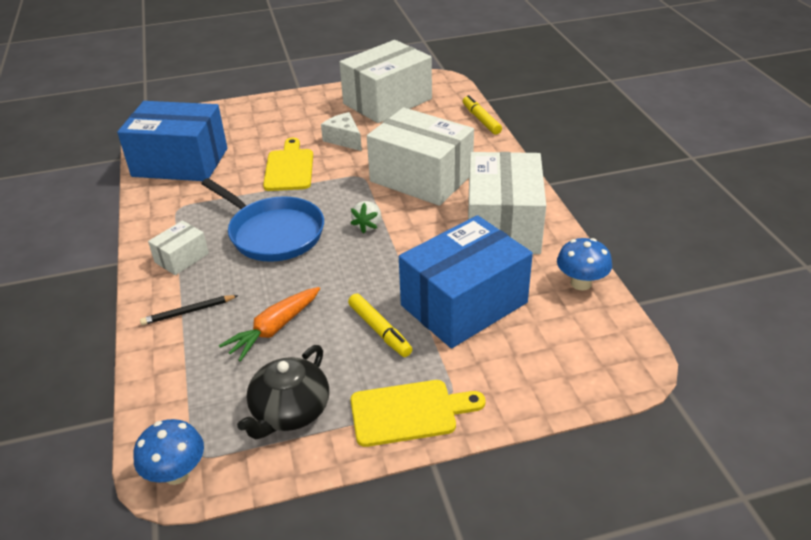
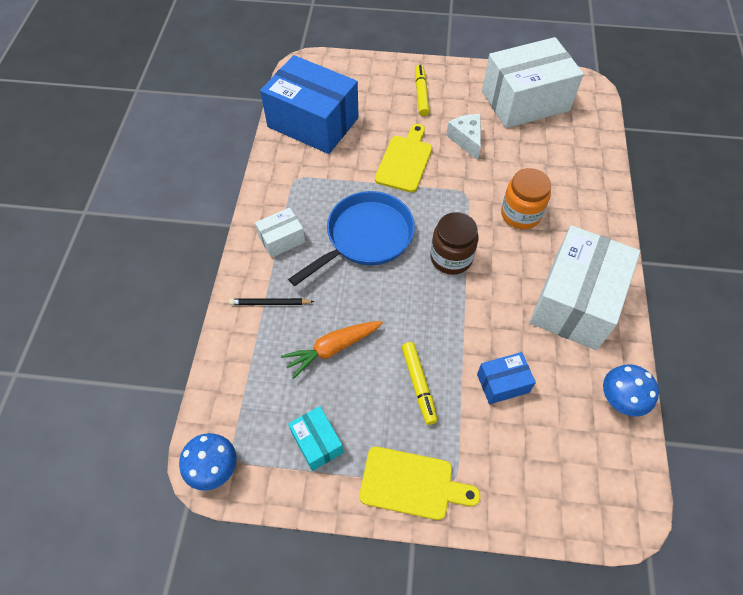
camera: 20 degrees right, 20 degrees up
blue pan [201,178,324,262] -> blue pan turned 105 degrees counterclockwise [288,191,415,286]
black teapot [237,345,329,439] -> turquoise box [288,406,343,471]
white strawberry [351,201,381,233] -> brown jar [430,212,478,275]
white box [367,107,474,206] -> orange jar [501,168,551,229]
blue box [399,215,533,348] -> blue box [477,352,536,404], size x0.46
yellow marker [463,95,502,135] -> yellow marker moved to [415,65,430,116]

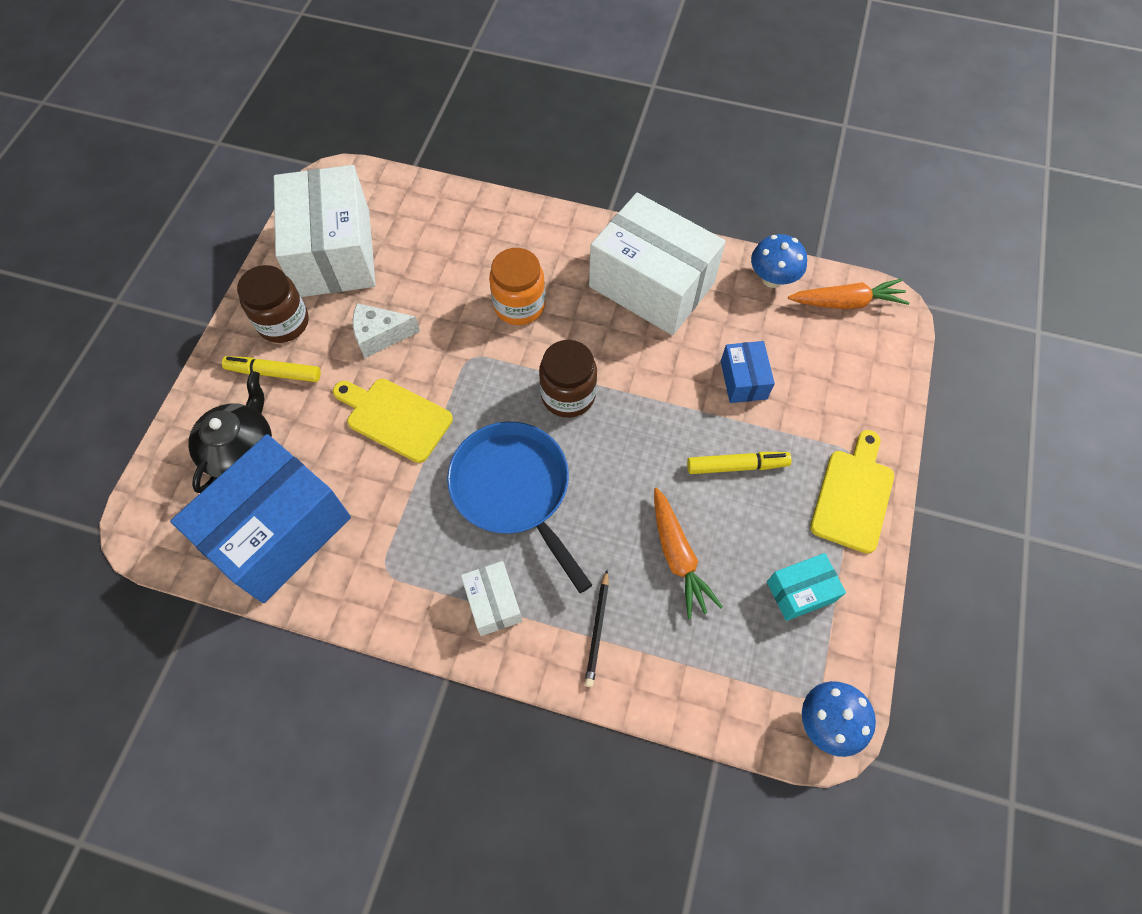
camera: 80 degrees left, 5 degrees up
none -> black teapot [188,371,272,493]
none -> brown jar [237,265,309,343]
none -> orange carrot [788,279,910,309]

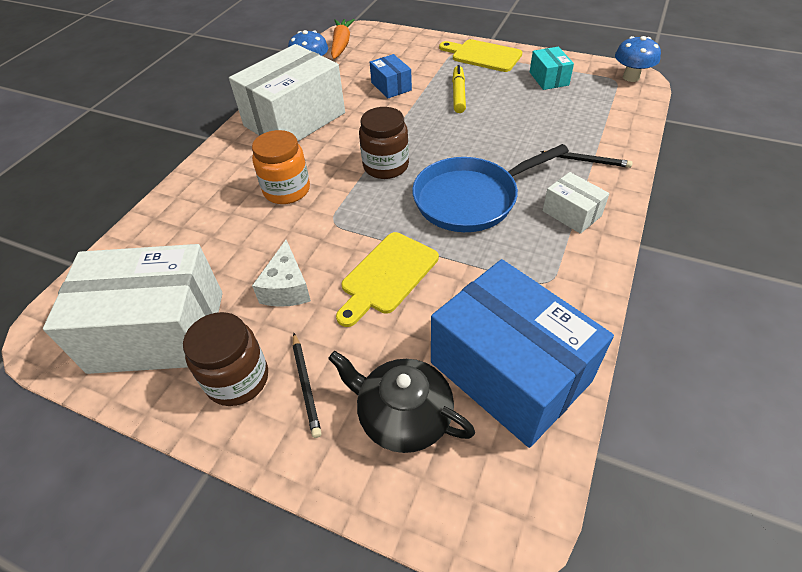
camera: 80 degrees left, 15 degrees down
yellow marker [222,356,321,382] -> black pencil [293,333,322,438]
white box [461,561,522,636] -> white box turned 60 degrees clockwise [543,172,609,234]
orange carrot [654,487,723,619] -> none
blue box [721,341,775,403] -> blue box turned 60 degrees clockwise [370,54,412,98]

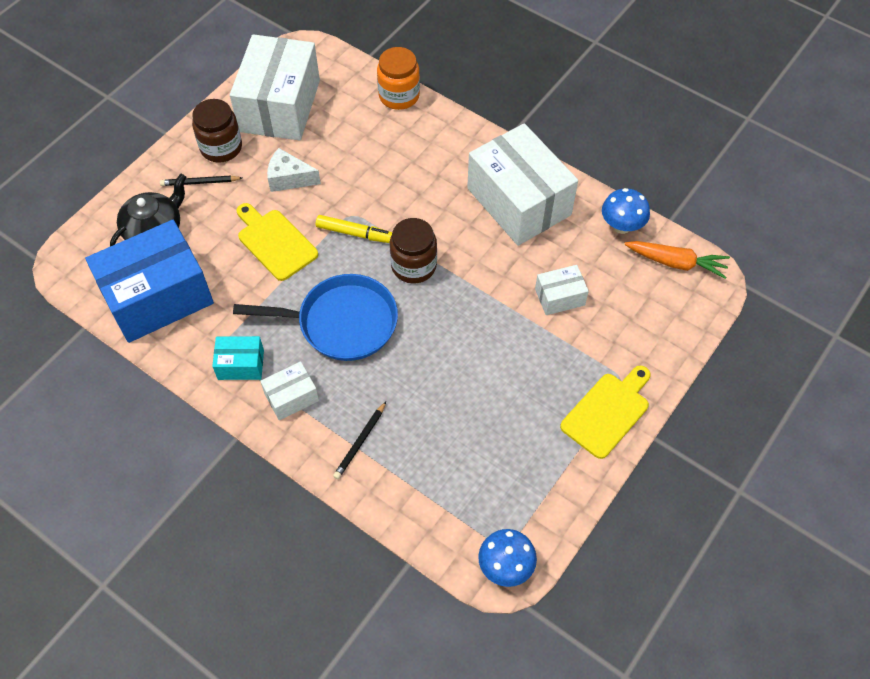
camera: 100 degrees right, 10 degrees up
orange jar [252,130,310,204] -> orange jar moved to [377,47,420,110]
blue box [370,54,412,98] -> white box [535,265,589,315]
blue pan [412,144,569,232] -> blue pan turned 105 degrees clockwise [233,274,398,361]
yellow marker [452,65,466,113] -> yellow marker moved to [316,215,392,243]
turquoise box [530,47,574,90] -> turquoise box moved to [212,336,264,380]

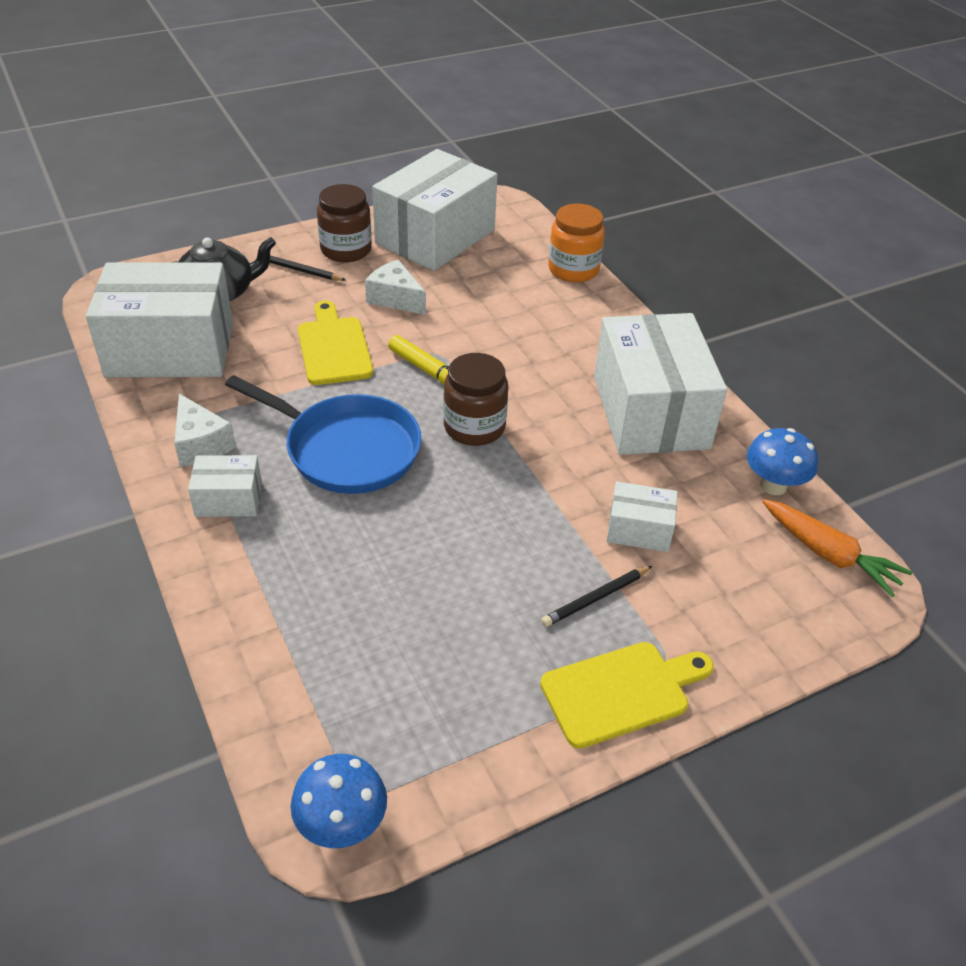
camera: 25 degrees right, 15 degrees down
blue box [85,220,214,343] -> white box [86,262,233,378]
turquoise box [212,336,264,380] -> white cheese [174,394,236,467]
black pencil [333,402,386,479] -> black pencil moved to [541,566,652,627]

